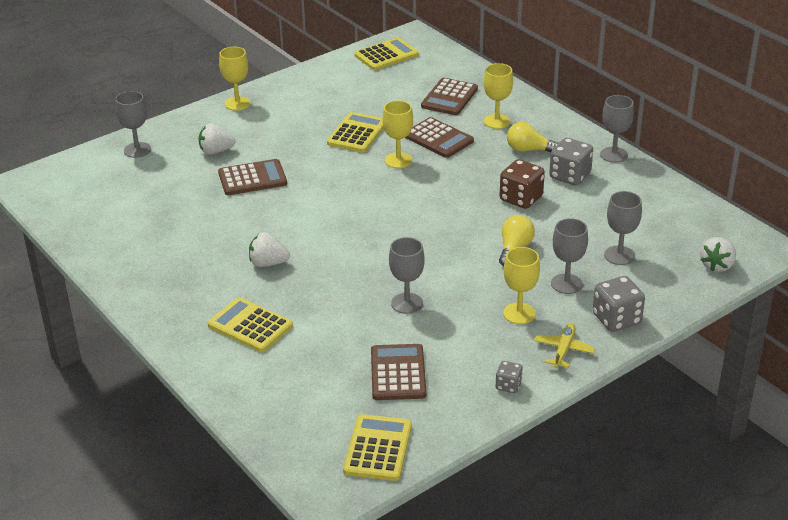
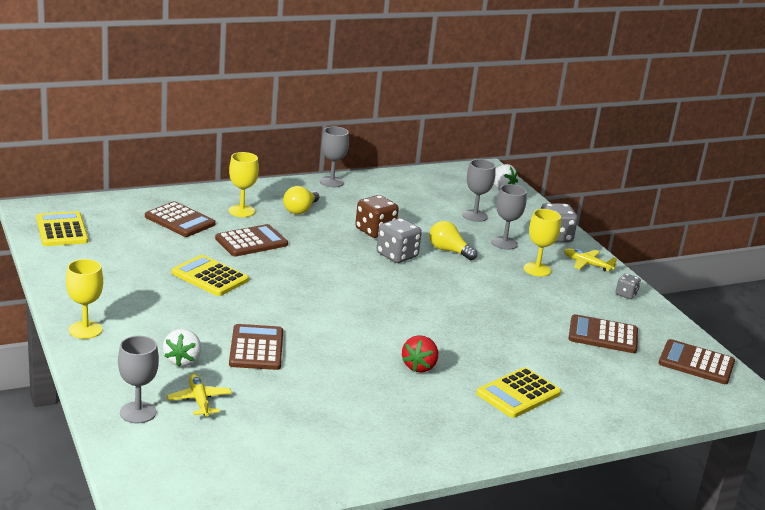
camera: 80 degrees left, 10 degrees down
white strawberry [249,232,290,267] -> red strawberry [402,335,438,373]
yellow calculator [343,414,412,481] -> brown calculator [658,339,735,384]
yellow goblet [383,100,413,168] -> none
grey goblet [389,237,425,314] -> none
grey dice [549,138,593,186] -> grey dice moved to [377,218,422,263]
none -> yellow plane [167,373,232,417]

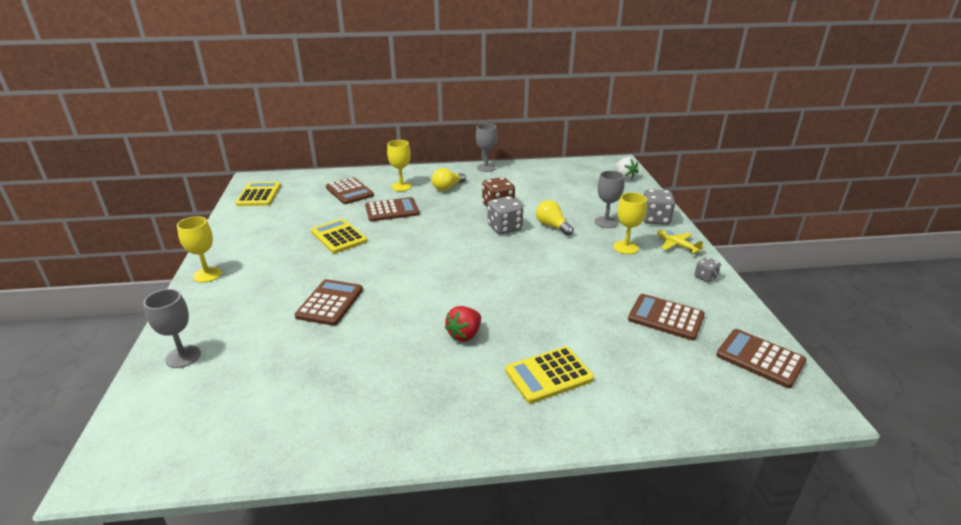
camera: 20 degrees right, 5 degrees up
white strawberry [163,329,201,367] -> none
yellow plane [167,373,232,417] -> none
grey goblet [462,159,496,222] -> none

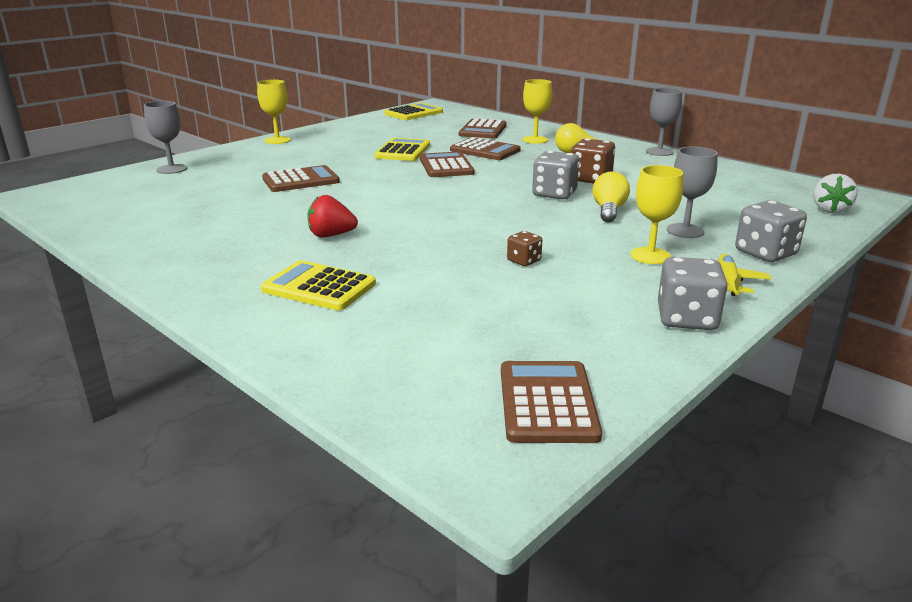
camera: 50 degrees right, 5 degrees down
brown calculator [628,294,705,340] -> brown calculator moved to [420,152,474,177]
grey dice [695,257,721,282] -> grey dice [658,257,728,330], size x1.80
none -> brown dice [507,231,542,266]

